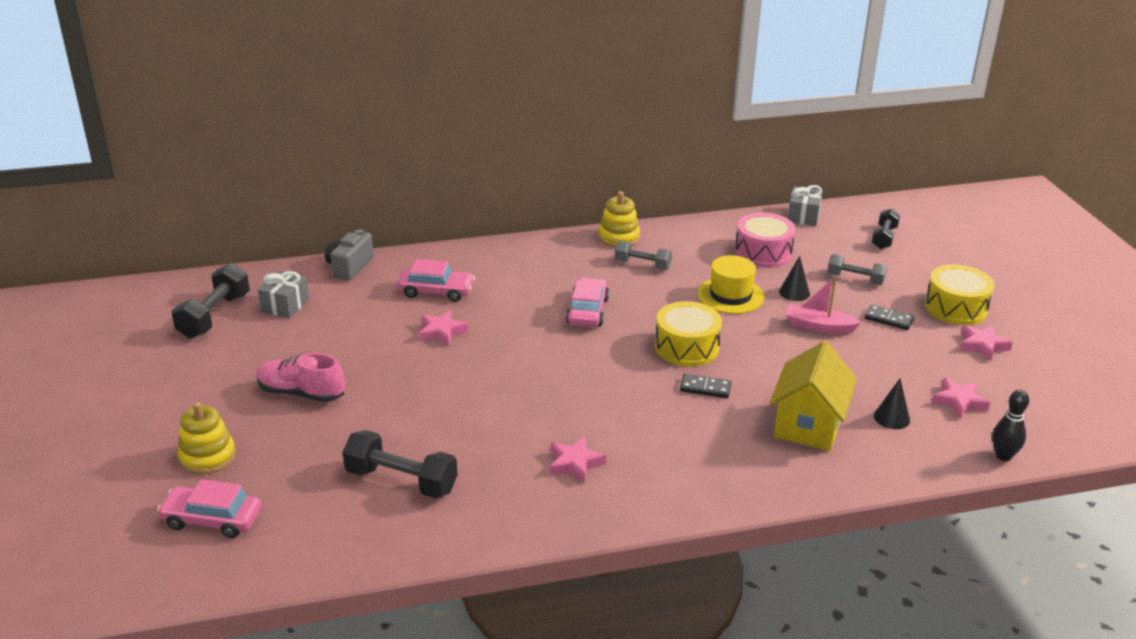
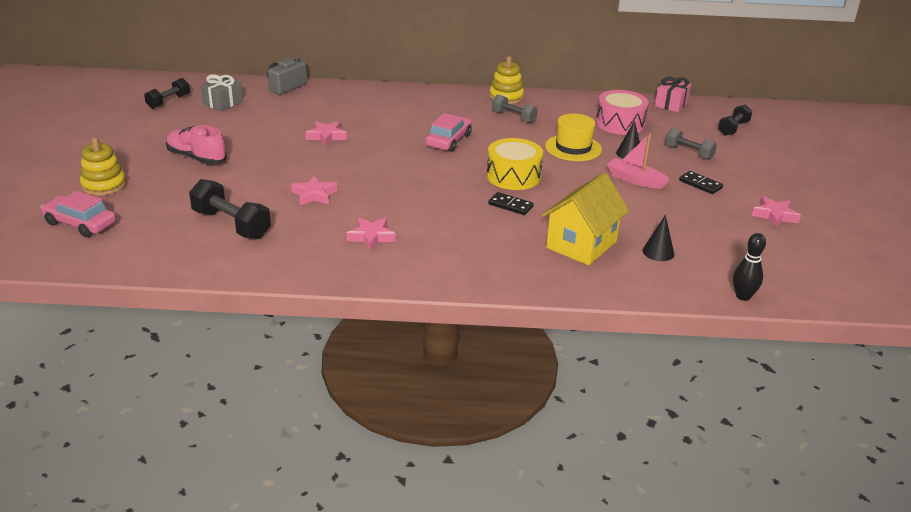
camera: 15 degrees right, 0 degrees up
black dumbbell [172,263,250,339] -> black dumbbell [144,78,190,109], size x0.64
pink car [397,259,475,302] -> none
grey gift [788,185,822,226] -> pink gift [655,77,691,112]
yellow drum [925,264,994,325] -> none
pink star [932,378,990,419] -> pink star moved to [291,176,337,205]

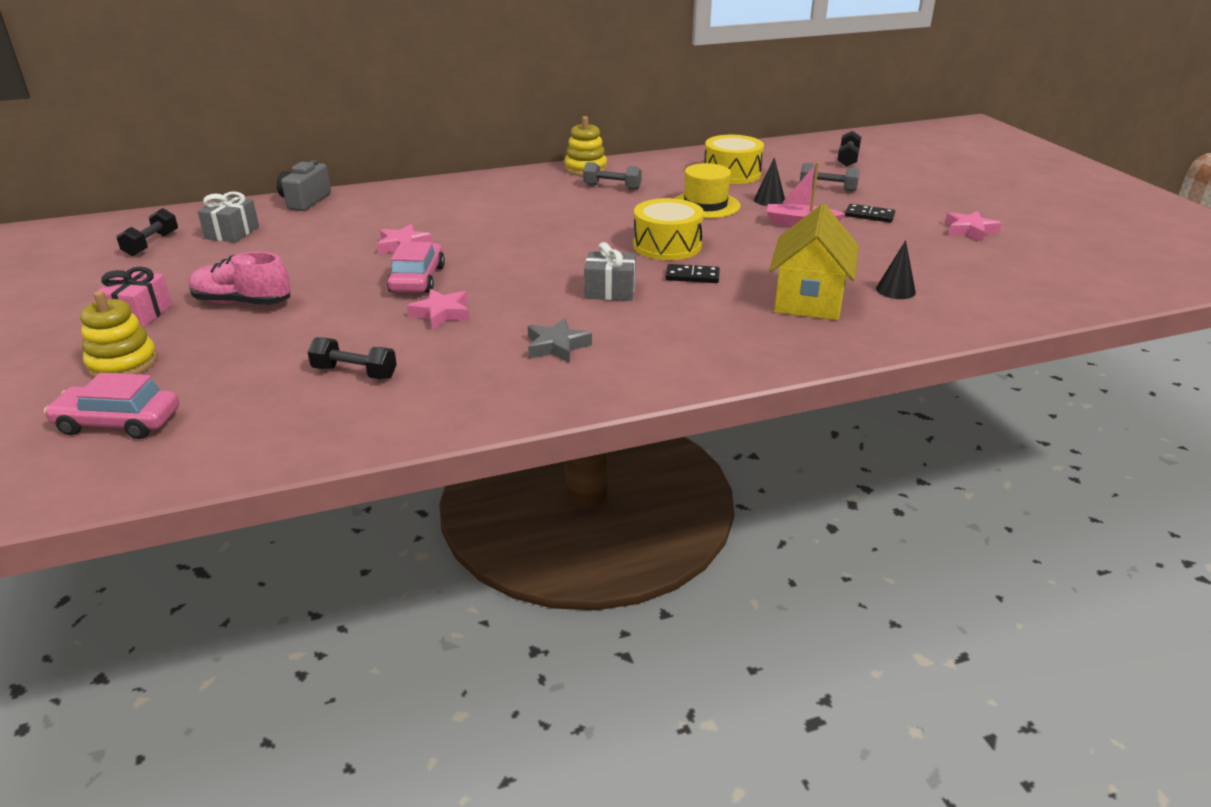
camera: 20 degrees left, 0 degrees up
black dumbbell [189,179,271,239] -> black dumbbell [308,337,397,379], size x0.64
pink star [346,218,396,251] -> grey star [528,318,592,363]
pink car [425,113,472,152] -> pink car moved to [387,241,445,293]
pink drum [596,90,649,135] -> yellow drum [704,135,764,184]
pink gift [655,77,691,112] -> pink gift moved to [96,267,172,327]
black bowling pin [733,233,766,301] -> none
none -> grey gift [584,242,636,301]

